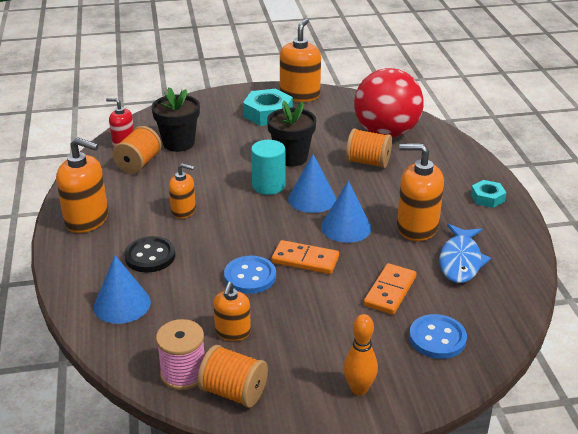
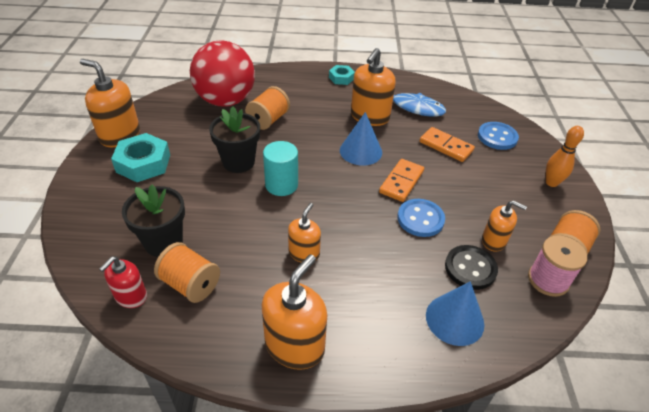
camera: 80 degrees left, 10 degrees up
black button [124,236,176,273] -> black button moved to [445,245,498,290]
blue cone [288,154,336,213] -> none

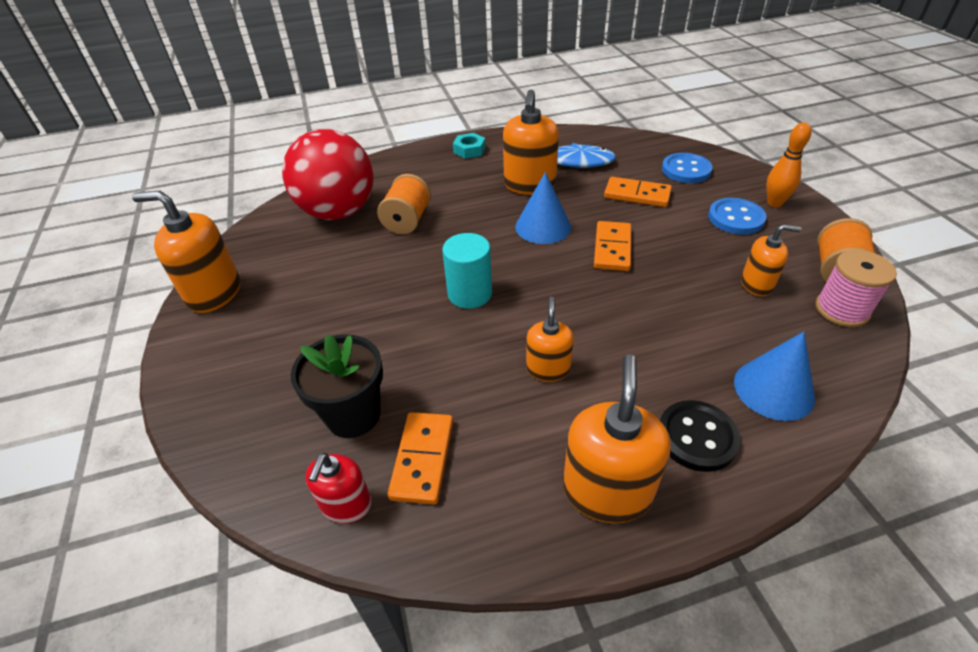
camera: 15 degrees left, 0 degrees up
turquoise nut [111,133,170,182] -> none
orange spool [154,242,220,303] -> orange domino [387,412,453,504]
black flower pot [209,106,260,173] -> none
blue button [397,199,445,237] -> blue button moved to [708,198,767,235]
black button [445,245,498,290] -> black button moved to [660,400,741,472]

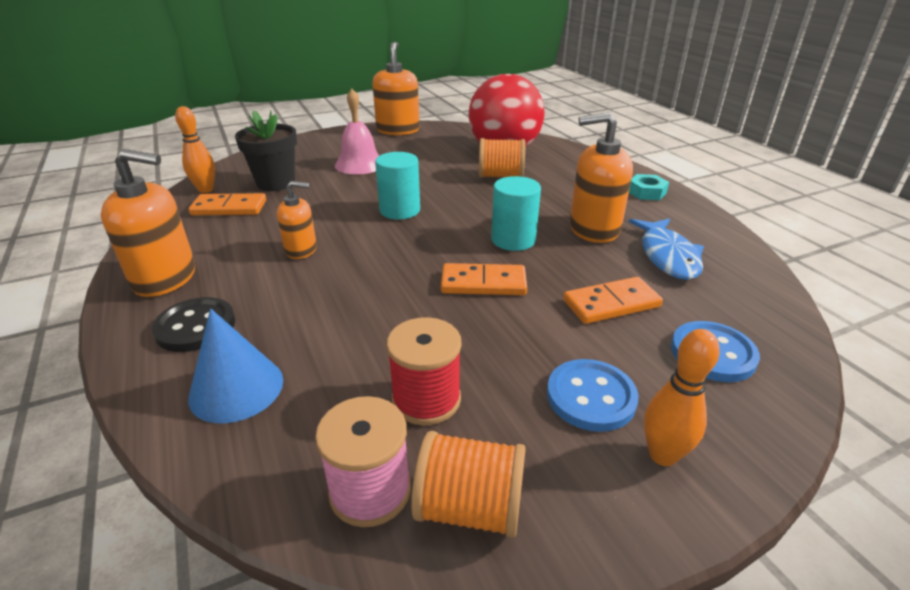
camera: 80 degrees right, 10 degrees down
red soap dispenser [305,452,372,524] -> orange bowling pin [175,106,215,193]
blue cone [515,172,571,244] -> turquoise cylinder [491,176,541,251]
orange domino [604,177,672,207] -> orange domino turned 60 degrees clockwise [563,277,663,324]
orange soap dispenser [741,224,801,296] -> red spool [386,317,462,425]
none -> pink bell [335,89,379,174]

